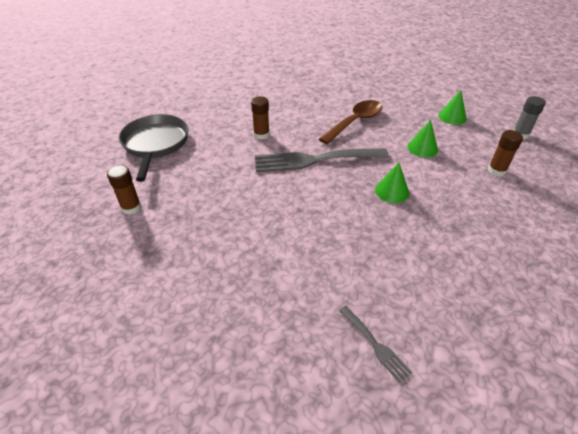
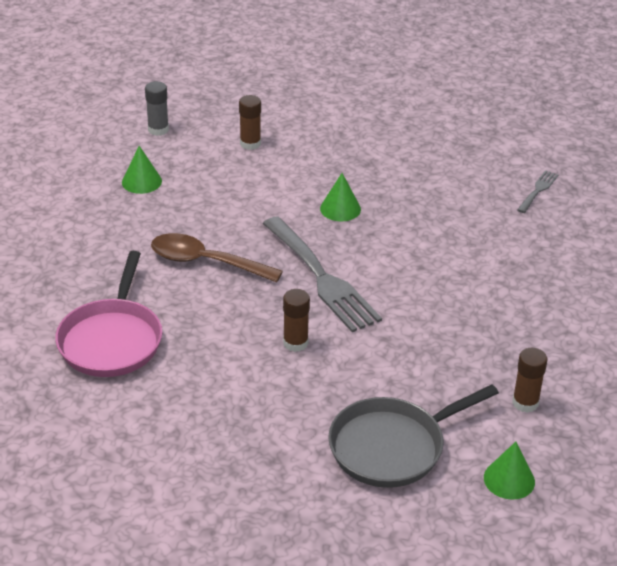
camera: 115 degrees left, 5 degrees down
green cone [407,120,438,157] -> green cone moved to [484,442,535,500]
none -> pink pan [55,251,162,377]

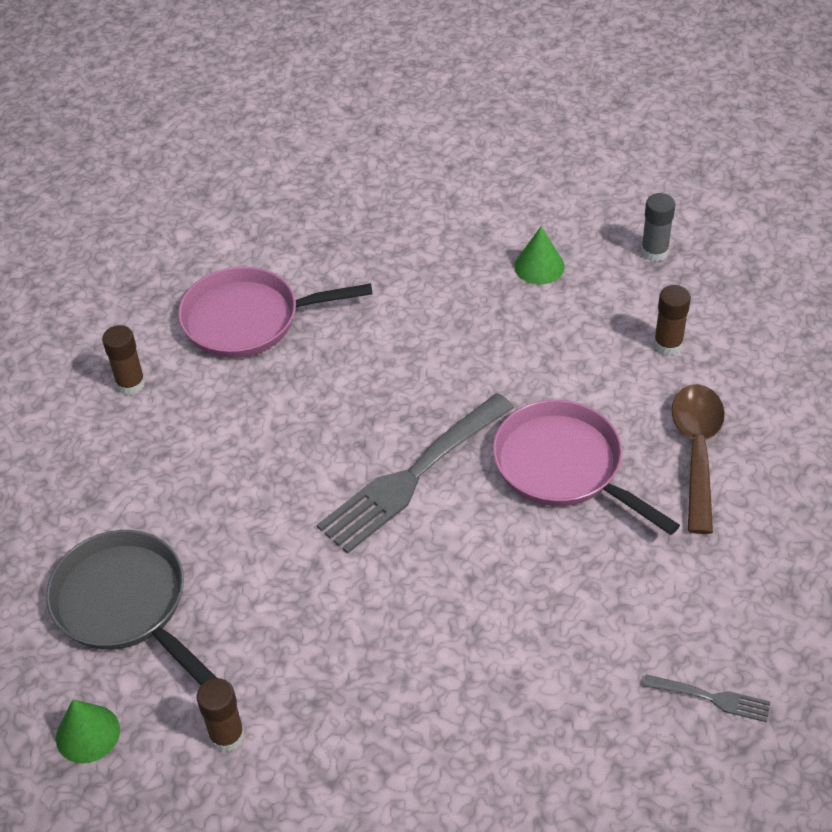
camera: 80 degrees right, 10 degrees up
brown spoon [151,233,283,282] -> brown spoon moved to [671,384,725,534]
brown glue stick [283,289,310,352] -> brown glue stick moved to [102,325,146,395]
green cone [320,173,361,221] -> pink pan [493,400,680,535]

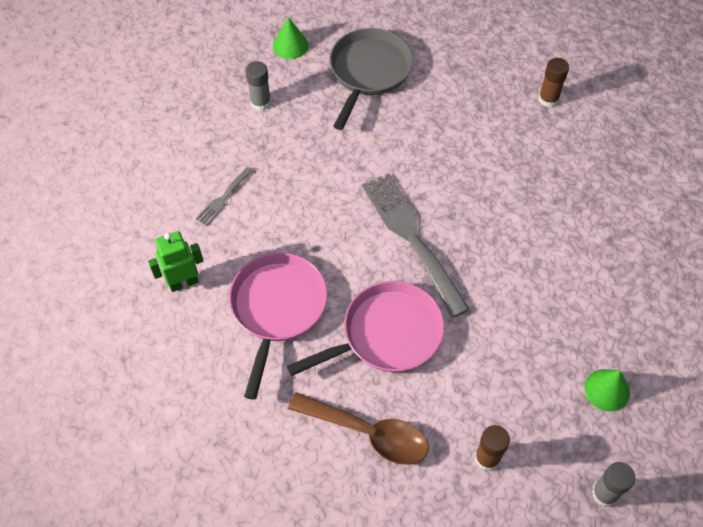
camera: 105 degrees right, 10 degrees up
grey pan [46,530,217,685] -> grey pan turned 45 degrees counterclockwise [329,28,413,130]
pink pan [178,267,373,358] -> pink pan moved to [229,252,327,400]
brown glue stick [197,678,244,752] -> grey glue stick [245,61,271,111]
grey fork [643,675,770,722] -> grey fork moved to [196,167,253,226]
none -> green robot [148,231,203,292]

